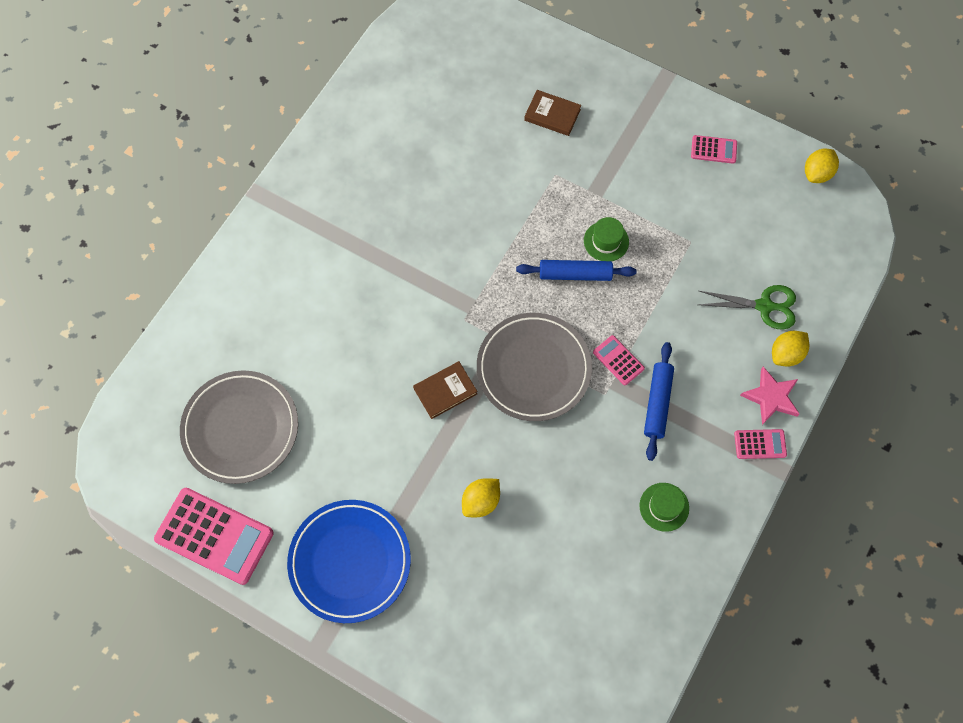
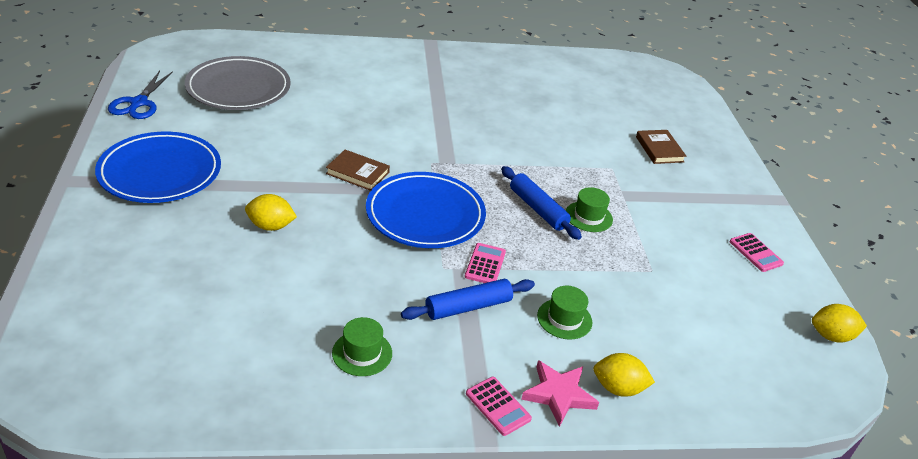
camera: 50 degrees right, 30 degrees down
pink calculator [154,488,274,585] -> blue scissors [108,71,173,119]
grey plate [477,313,592,421] -> blue plate [366,172,486,248]
green scissors [698,285,796,329] -> none
none -> green hat [537,286,592,340]

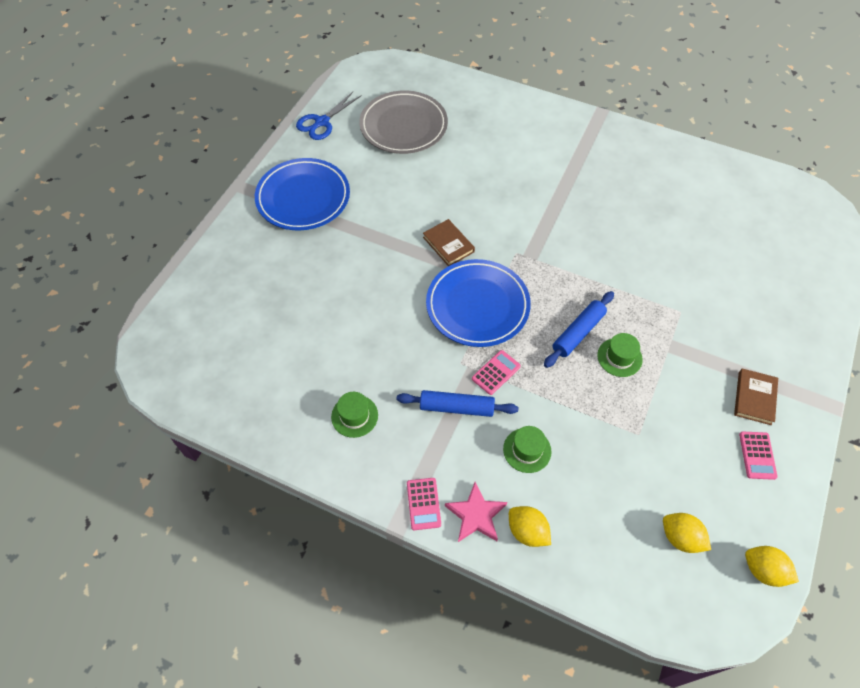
camera: 35 degrees right, 20 degrees up
yellow lemon [245,194,297,231] -> yellow lemon moved to [663,513,711,553]
blue rolling pin [501,166,582,240] -> blue rolling pin turned 45 degrees clockwise [544,291,614,368]
brown book [636,130,686,164] -> brown book moved to [734,368,778,425]

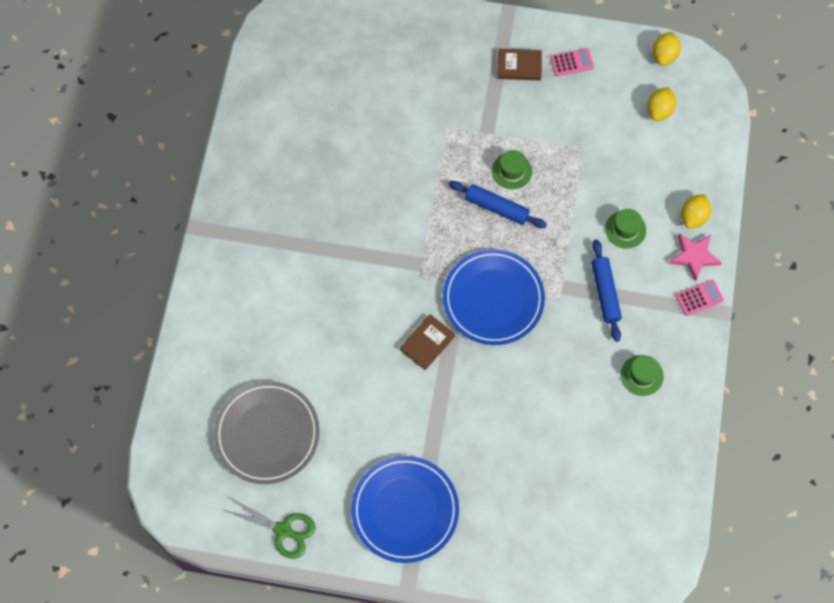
camera: 105 degrees left, 10 degrees up
blue scissors [296,92,362,140] -> green scissors [224,498,315,559]
pink calculator [472,350,521,395] -> none

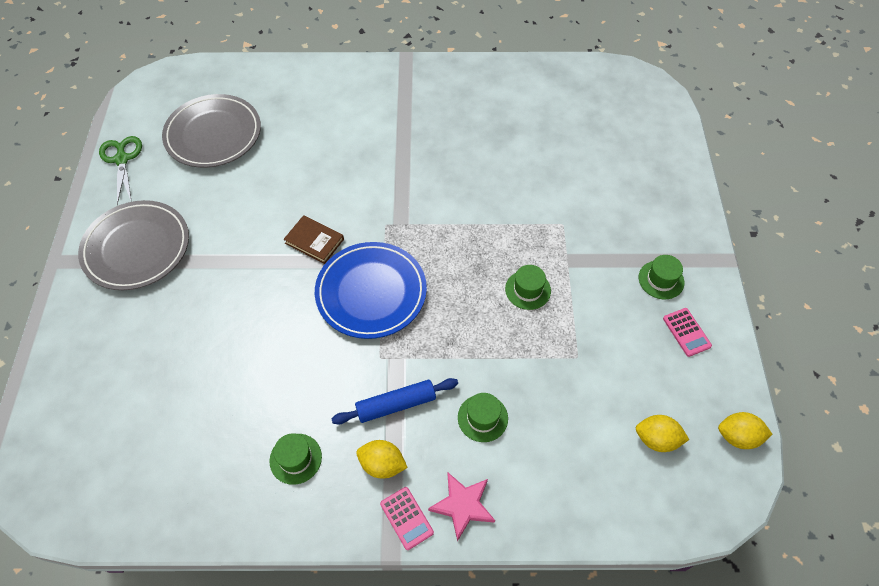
camera: 80 degrees right, 10 degrees down
green scissors [224,498,315,559] -> green scissors turned 150 degrees clockwise [99,136,142,205]
blue plate [351,456,459,563] -> grey plate [78,200,189,290]
blue rolling pin [449,181,547,228] -> none
brown book [497,49,542,81] -> green hat [639,255,684,299]
yellow lemon [681,194,711,229] -> yellow lemon moved to [356,440,408,479]

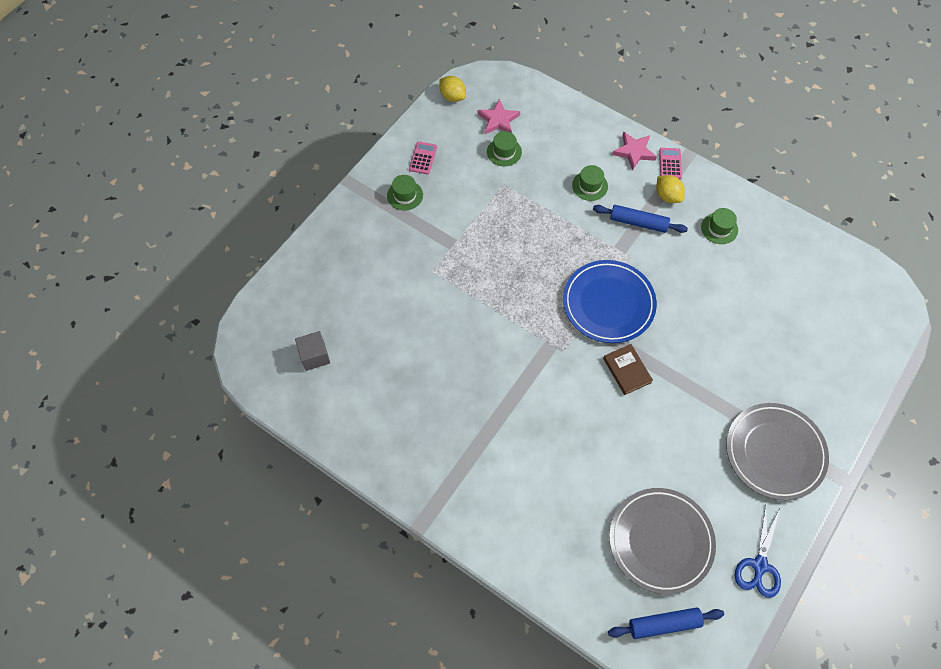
camera: 145 degrees left, 5 degrees up
green scissors [99,136,142,205] -> blue scissors [735,506,781,598]
green hat [505,265,551,310] -> green hat moved to [487,131,522,166]
yellow lemon [636,415,689,452] -> pink star [478,99,520,134]
none -> grey cube [295,331,330,371]
none -> blue rolling pin [608,607,724,639]

